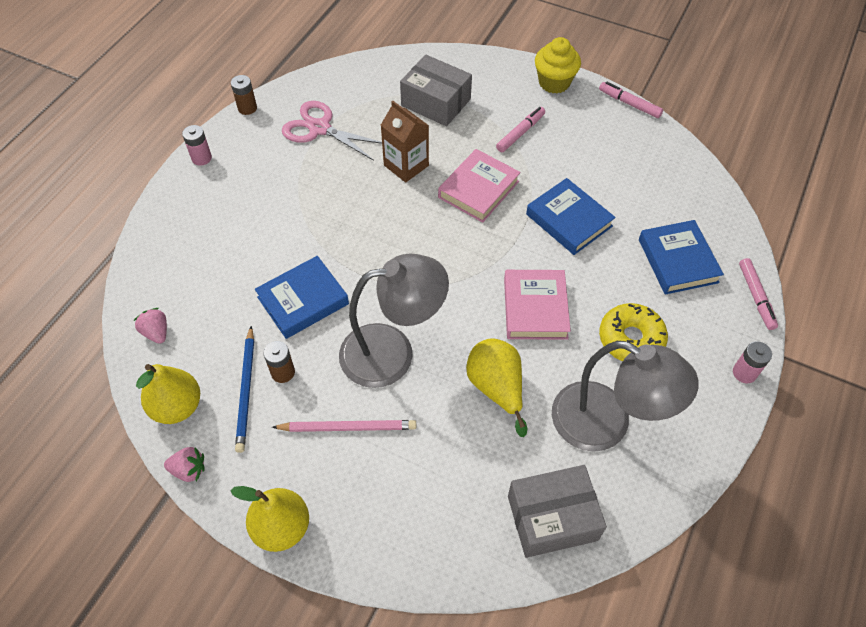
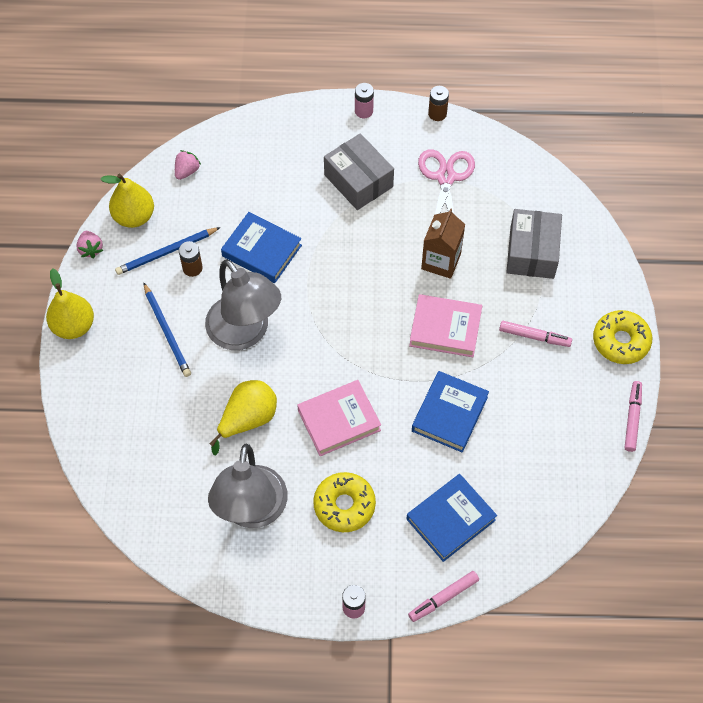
camera: 65 degrees right, 5 degrees up
pink pencil [272,420,416,432] -> blue pencil [143,282,191,377]
grey box [508,465,607,558] -> grey box moved to [324,133,394,210]
yellow cupcake [535,37,581,93] -> yellow donut [593,310,652,364]

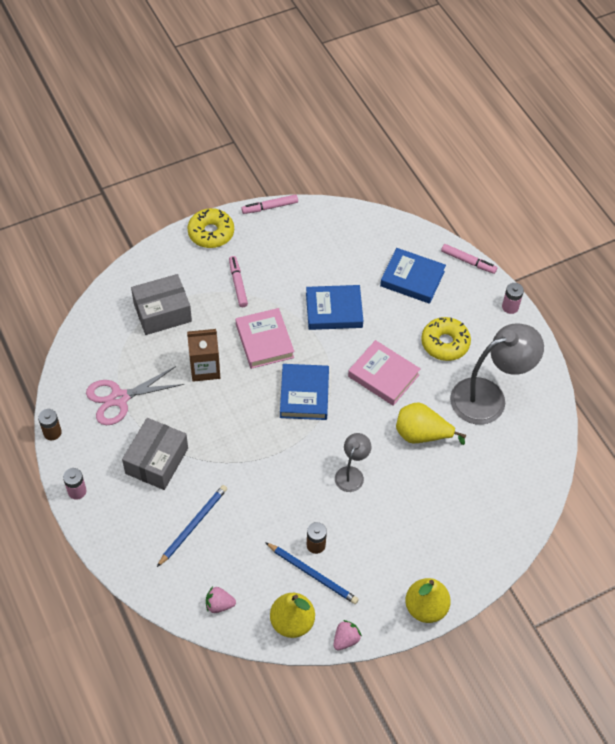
camera: 120 degrees left, 5 degrees down
blue pencil [143,282,191,377] -> blue pencil moved to [157,485,227,567]
grey lamp [205,259,281,350] -> grey lamp [335,433,371,492], size x0.51
blue book [221,212,302,283] -> blue book moved to [280,364,329,420]

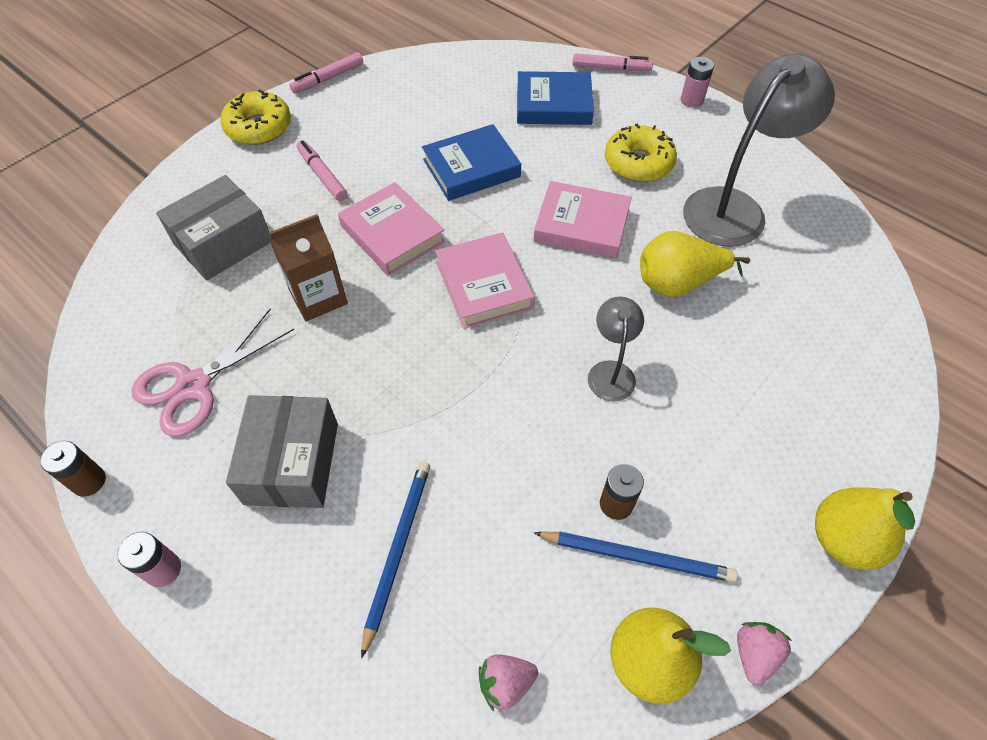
camera: 20 degrees left, 0 degrees up
blue book [280,364,329,420] -> pink book [435,232,535,329]

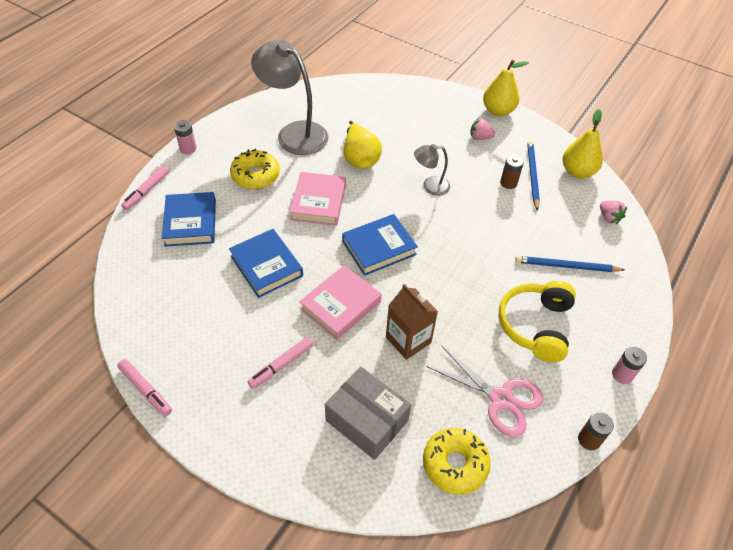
camera: 100 degrees left, 5 degrees down
yellow donut [220,89,291,145] -> yellow donut moved to [423,428,491,495]
grey box [226,395,338,508] -> yellow headphones [498,281,576,362]
pink book [435,232,535,329] -> blue book [342,214,418,276]
pink marker [572,54,653,71] -> pink marker turned 150 degrees counterclockwise [121,166,169,210]
pink strawberry [737,622,792,685] -> pink strawberry moved to [470,119,495,140]

